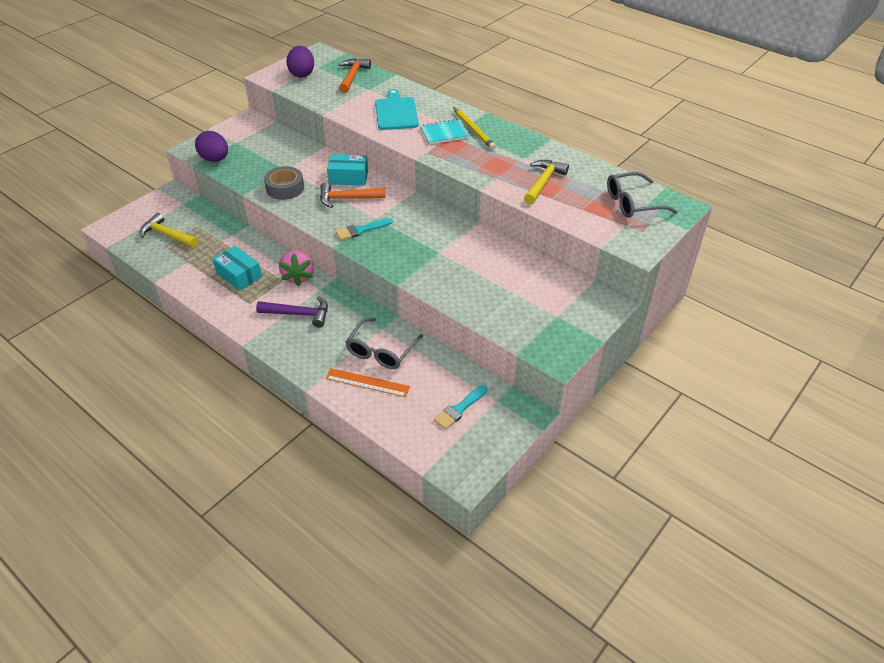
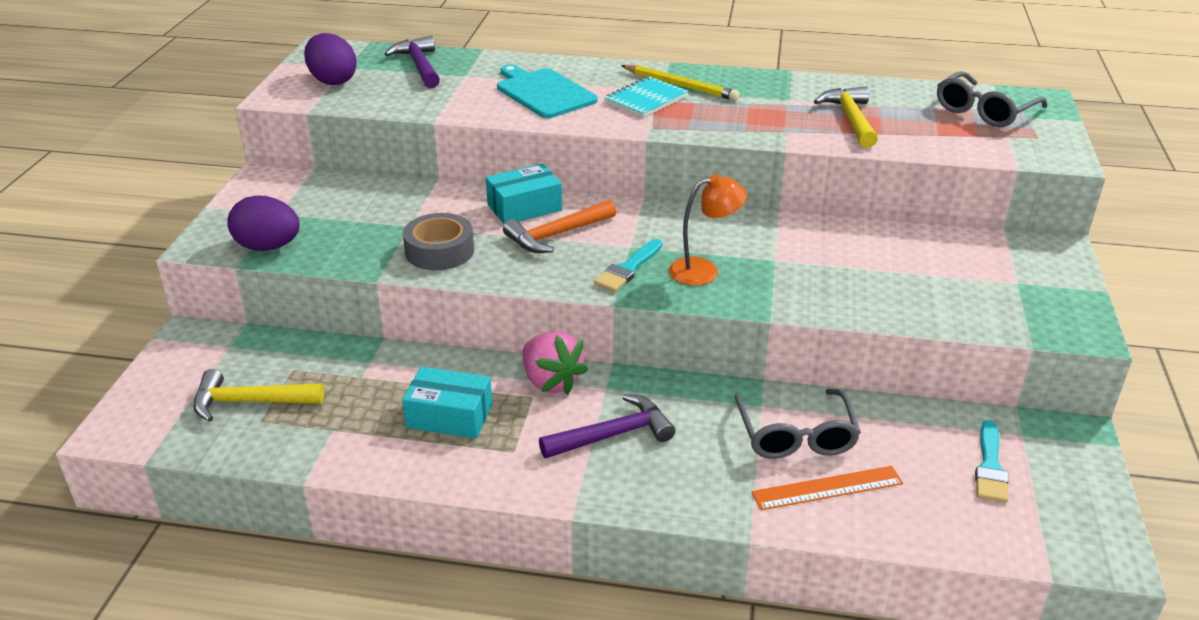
camera: 30 degrees left, 10 degrees down
orange hammer [339,59,371,93] -> purple hammer [384,36,440,88]
none -> orange lamp [669,174,747,286]

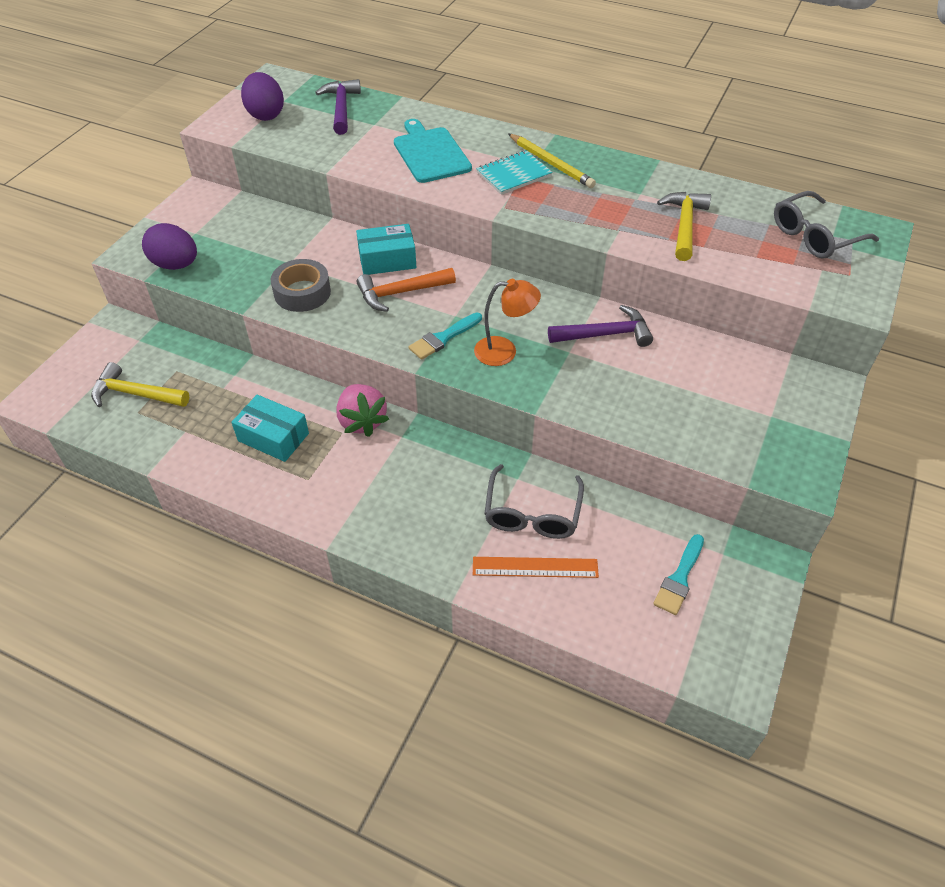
camera: 15 degrees right, 15 degrees up
purple hammer [539,394,675,458] -> purple hammer moved to [548,305,653,347]

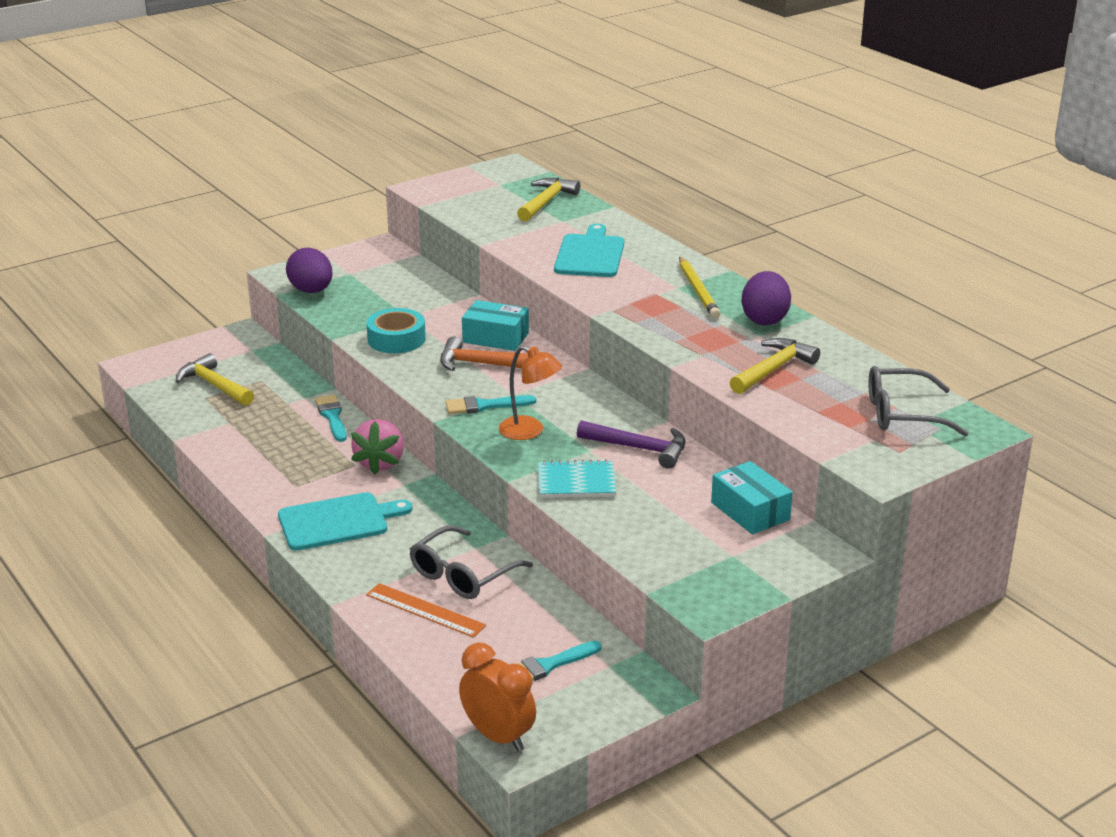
camera: 30 degrees right, 20 degrees down
turquoise box [232,395,309,462] -> turquoise box moved to [711,461,793,534]
purple egg [241,72,284,121] -> purple egg moved to [741,271,791,325]
grey tape [271,259,331,312] -> turquoise tape [366,308,426,353]
purple hammer [315,79,361,135] -> yellow hammer [517,178,580,221]
turquoise notebook [476,150,553,195] -> turquoise notebook moved to [538,460,616,498]
none -> turquoise cutting board [278,492,412,551]
none -> turquoise brush [315,395,347,442]
none -> orange clock [459,643,536,752]

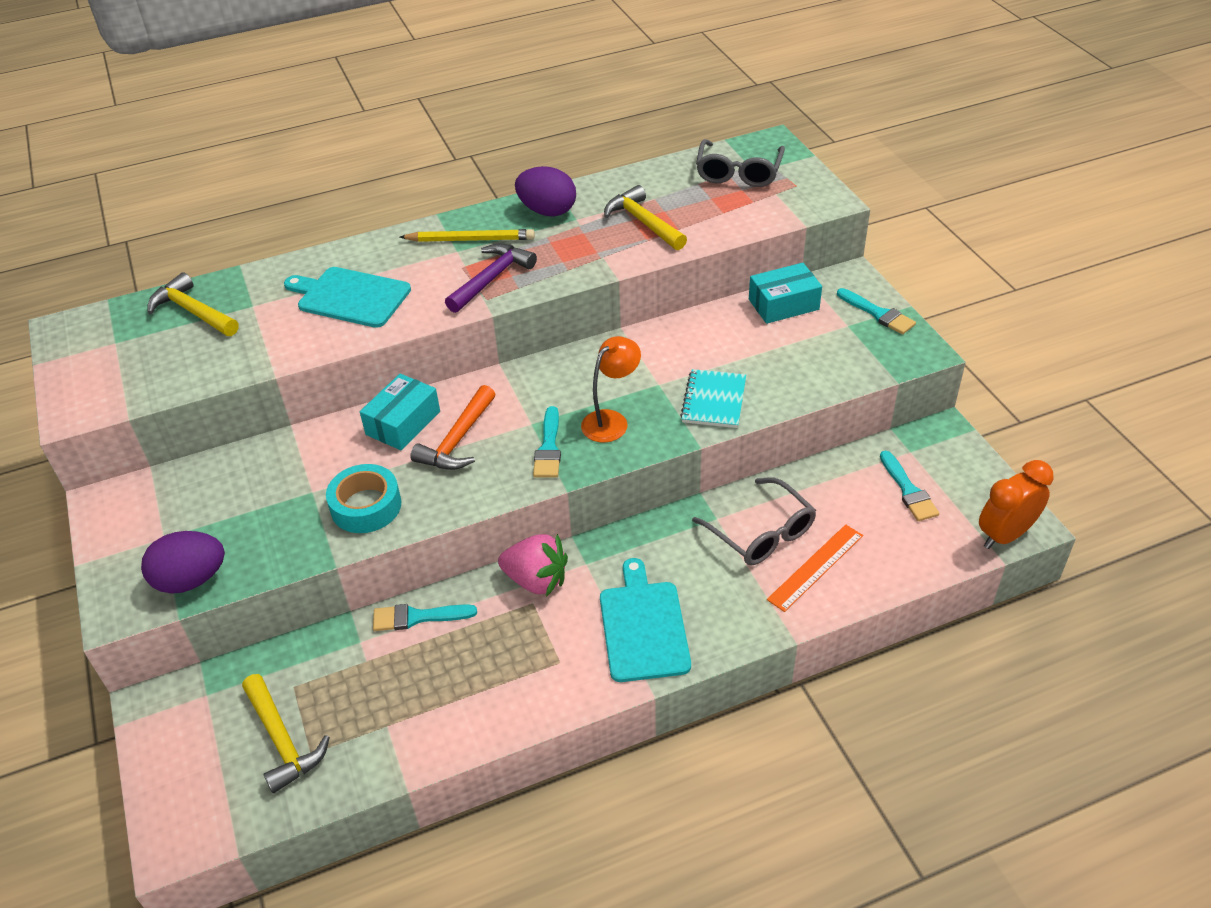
camera: 75 degrees left, 15 degrees up
yellow hammer [176,353,254,406] -> yellow hammer turned 90 degrees counterclockwise [242,674,330,793]
purple hammer [577,420,686,469] -> purple hammer moved to [445,243,537,313]
none -> turquoise brush [837,288,916,334]

